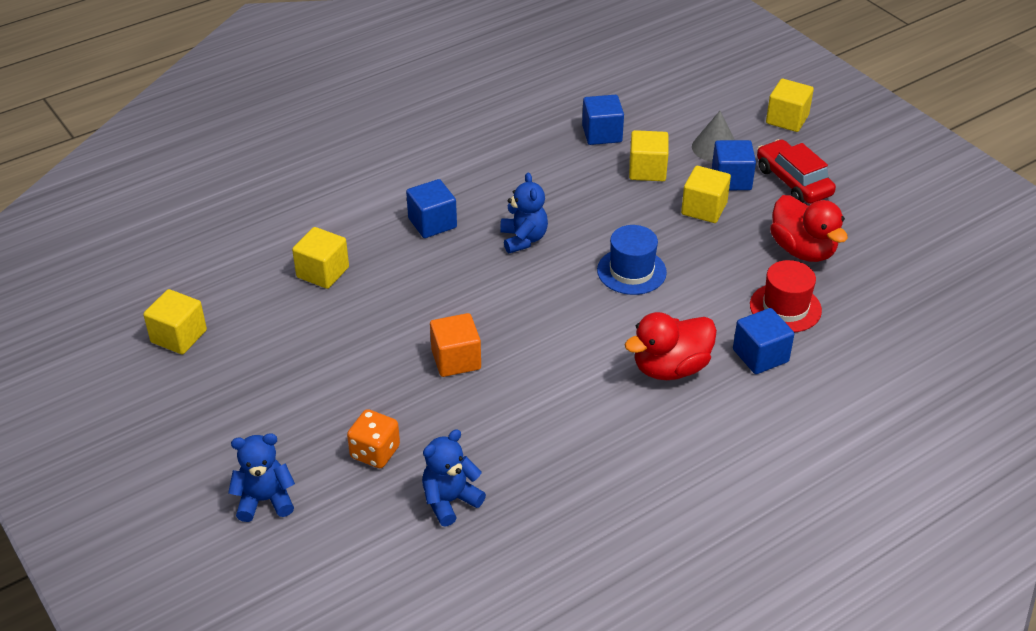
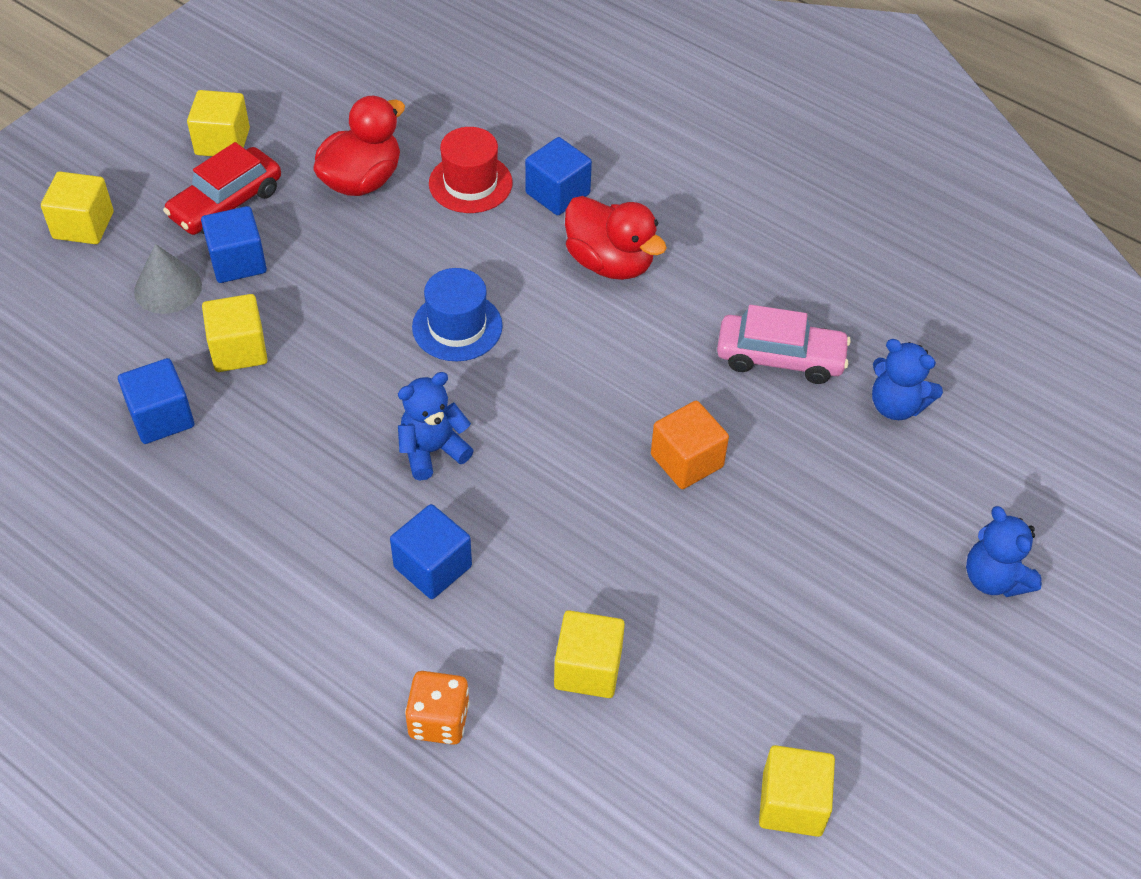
camera: 110 degrees left, 10 degrees up
orange dice [347,409,400,468] -> orange dice moved to [405,671,470,745]
yellow cube [681,166,731,223] -> yellow cube moved to [187,90,250,156]
none -> pink car [717,305,851,384]

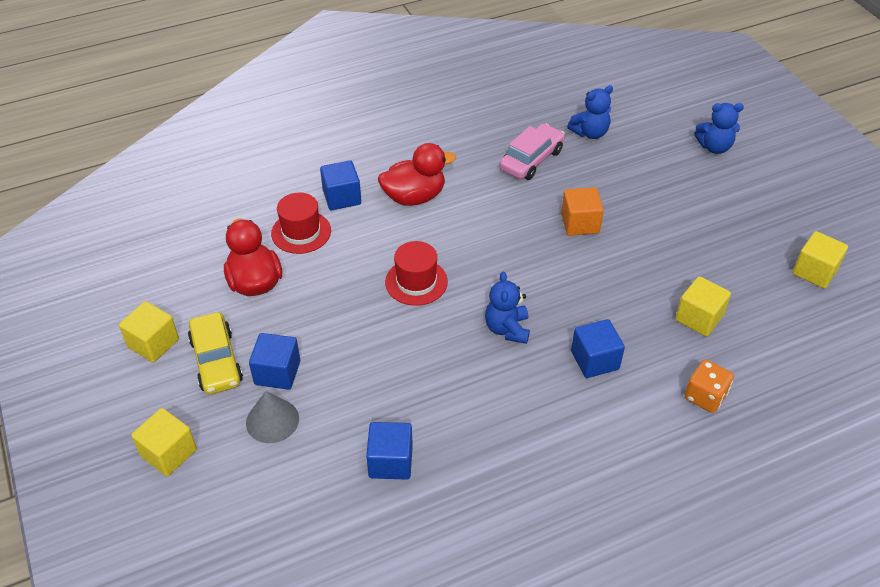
camera: 60 degrees left, 5 degrees down
red car [163,142,281,235] -> yellow car [188,312,243,394]
yellow cube [202,294,268,372] -> none
blue hat [412,268,503,361] -> red hat [385,241,448,306]

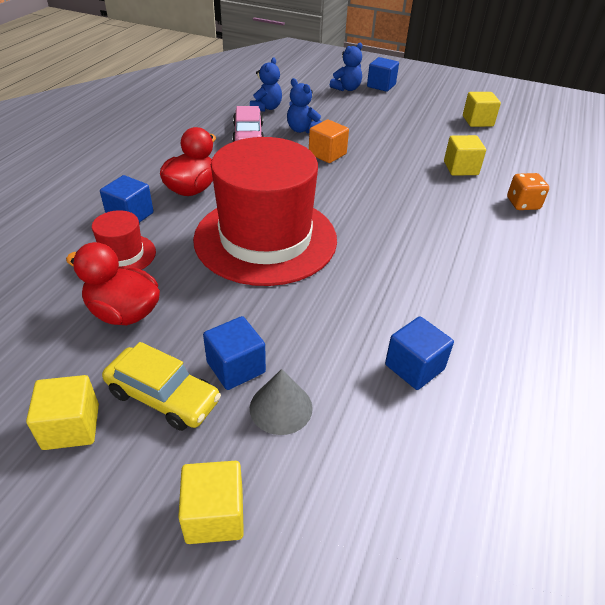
camera: 45 degrees left, 5 degrees down
red hat [385,241,448,306] -> red hat [193,137,337,286], size x2.32
blue teddy bear [485,272,530,344] -> blue teddy bear moved to [287,78,322,134]
blue cube [571,319,625,378] -> blue cube moved to [367,57,399,92]

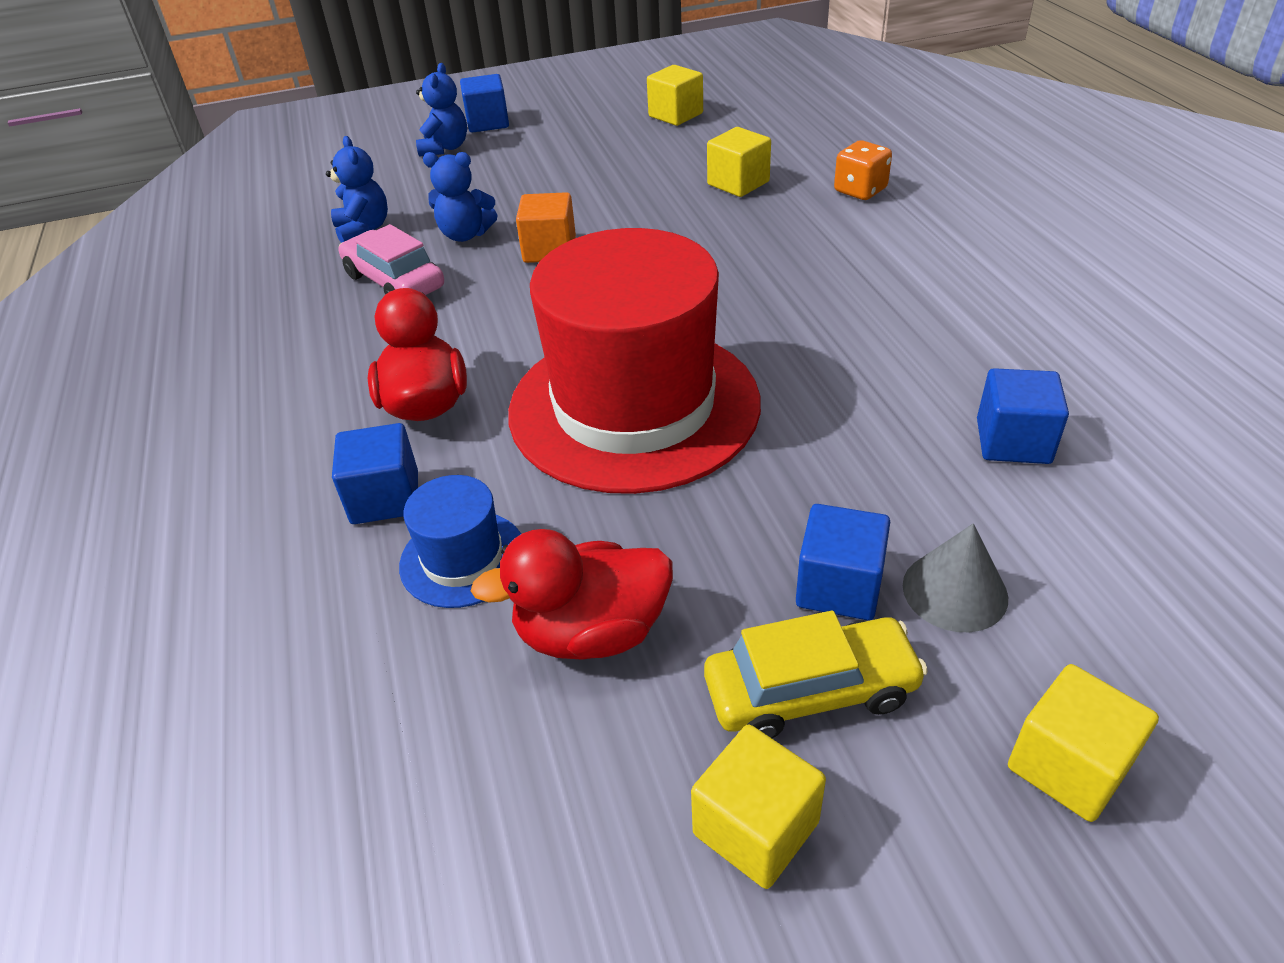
camera: 35 degrees left, 0 degrees up
red hat [92,210,156,270] -> blue hat [399,475,521,608]

